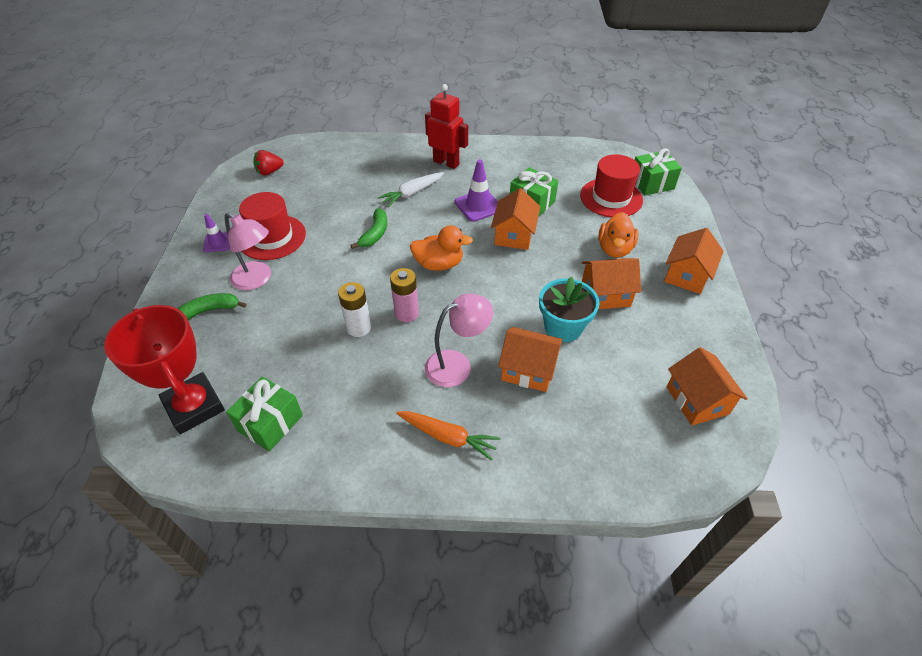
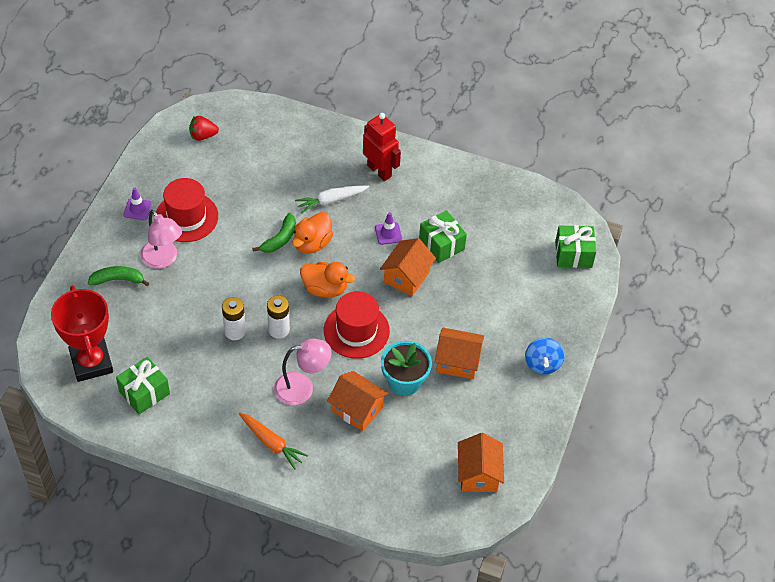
camera: 15 degrees right, 5 degrees up
pink battery [390,268,419,322] -> white battery [267,295,290,339]
purple traffic cone [455,160,498,222] -> purple traffic cone [375,212,402,245], size x0.63
red hat [580,154,643,217] -> red hat moved to [324,291,390,359]
orange duck [598,212,639,258] -> orange duck moved to [292,212,333,254]
orange house [664,228,724,294] -> blue spinning top [525,338,565,374]

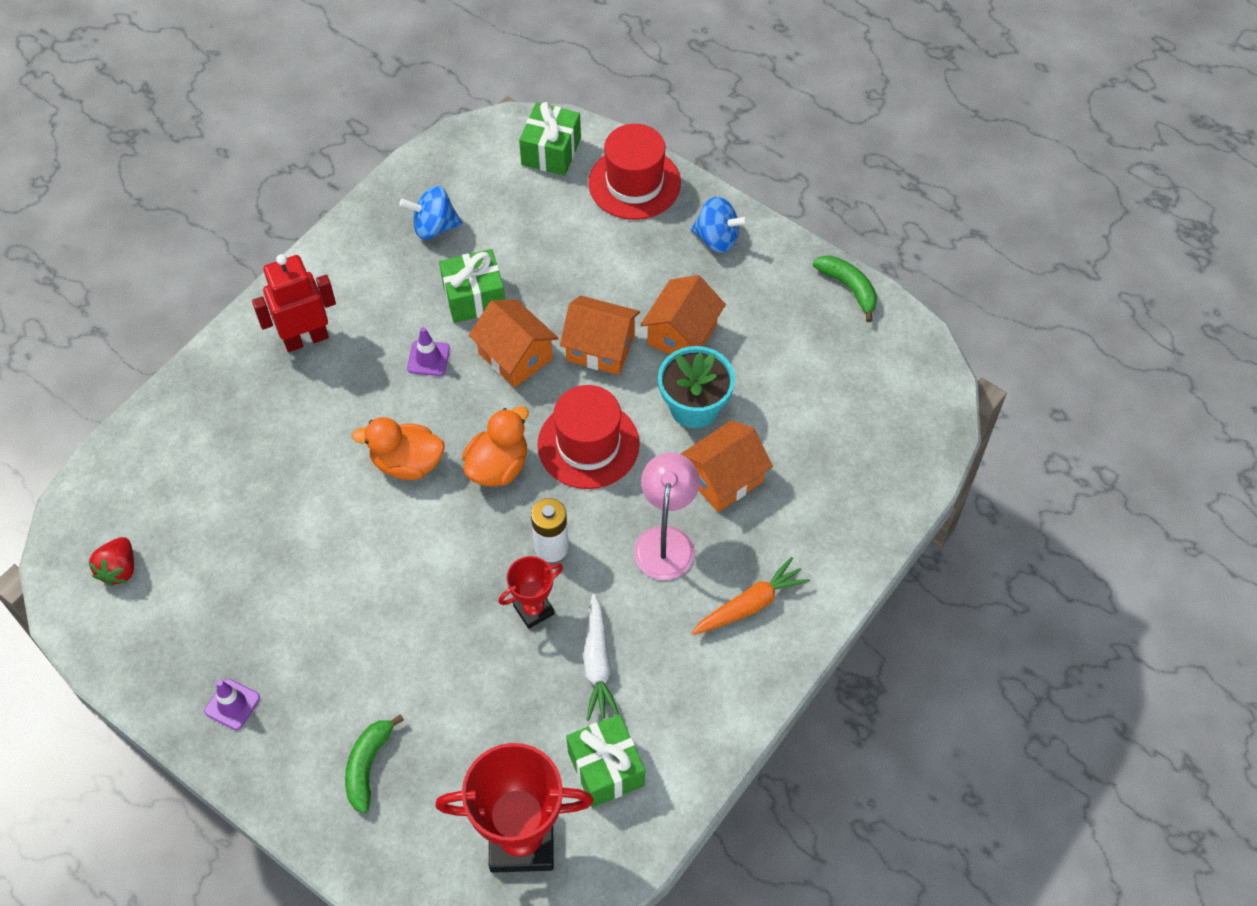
camera: 70 degrees left, 5 degrees up
pink lamp [140,210,182,269] -> none
red hat [156,178,218,242] -> red hat moved to [588,124,681,220]
white battery [222,297,246,340] -> red trophy [498,556,563,629]
green banana [253,213,296,253] -> green banana moved to [813,256,877,322]
orange duck [292,212,333,254] -> orange duck turned 135 degrees clockwise [352,417,445,480]
white carrot [295,185,369,214] -> white carrot moved to [583,594,619,721]
orange house [458,433,504,492] -> orange house moved to [560,295,640,375]
none -> blue spinning top [399,186,462,240]

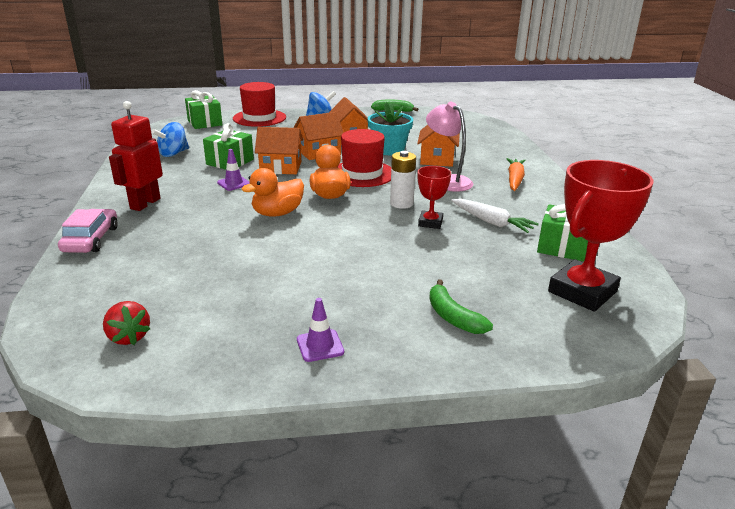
camera: 45 degrees left, 30 degrees down
none -> pink car [58,209,118,253]

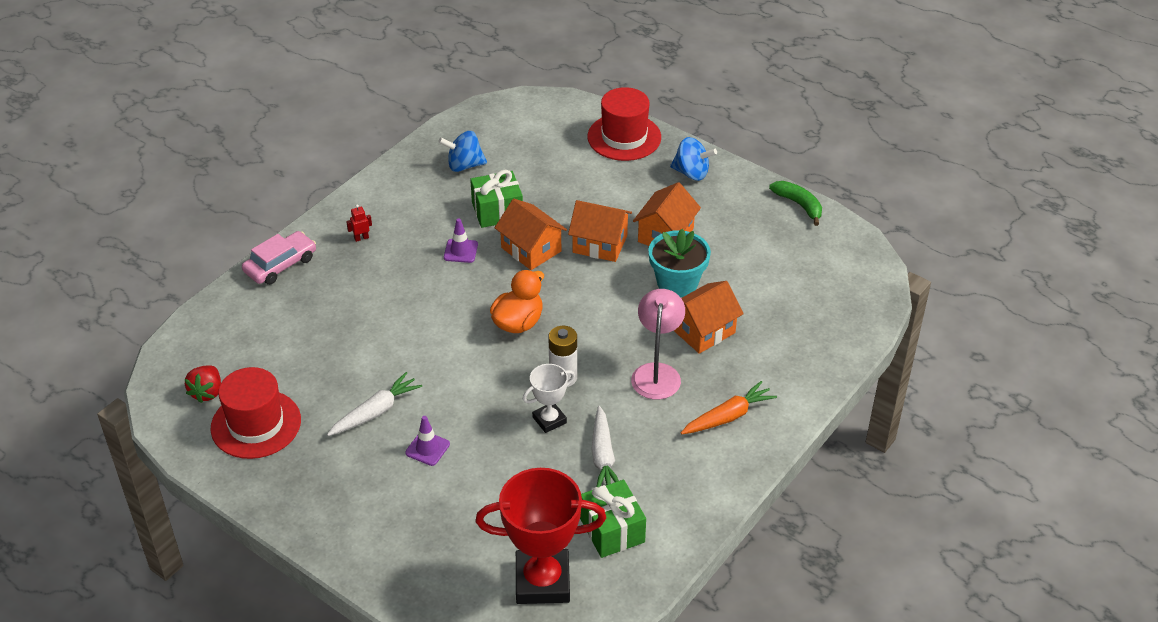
camera: 45 degrees right, 15 degrees up
red robot [109,101,163,211] -> red robot [346,204,372,242], size x0.40
green gift [185,90,222,129] -> none
orange duck [242,168,304,217] -> none
purple traffic cone [297,298,344,362] -> purple traffic cone moved to [405,416,450,466]
red hat [337,129,392,187] -> red hat moved to [211,367,301,459]
red trophy [417,166,451,229] -> white trophy [523,364,575,433]
green banana [429,279,493,334] -> none
none -> white carrot [327,372,422,436]

